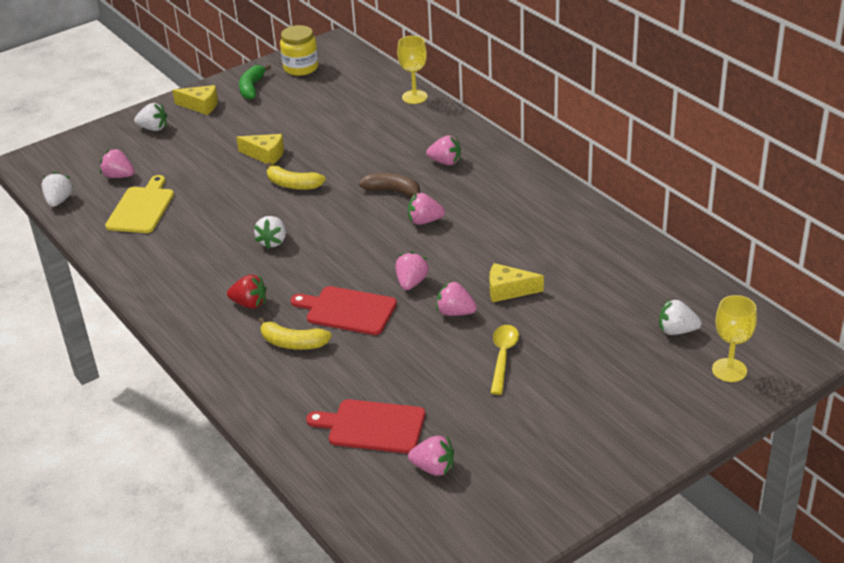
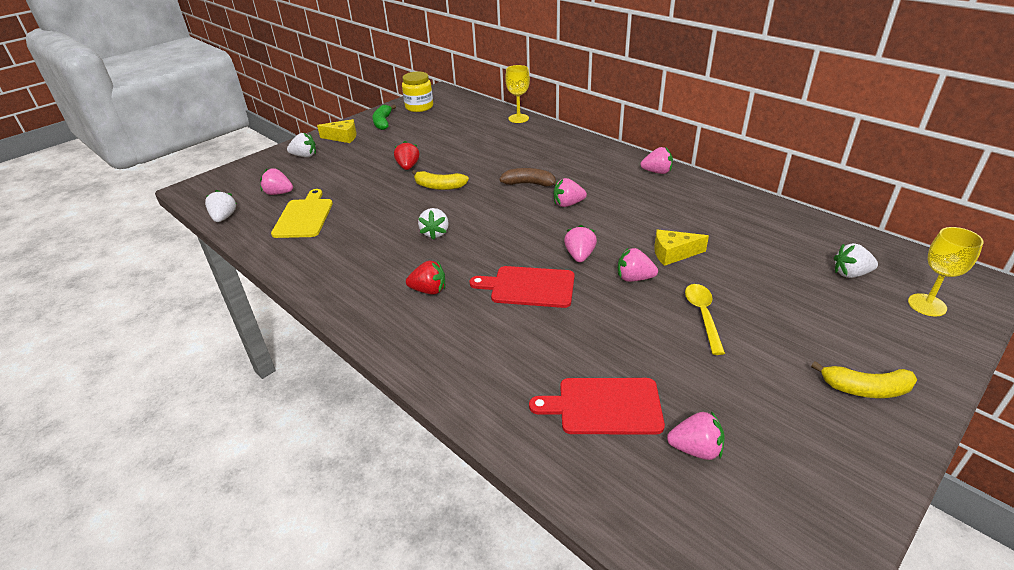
camera: 10 degrees left, 0 degrees up
yellow cheese [236,134,284,165] -> red strawberry [394,141,419,170]
yellow banana [258,317,332,350] -> yellow banana moved to [811,361,917,398]
pink strawberry [426,135,461,165] -> pink strawberry moved to [640,147,673,174]

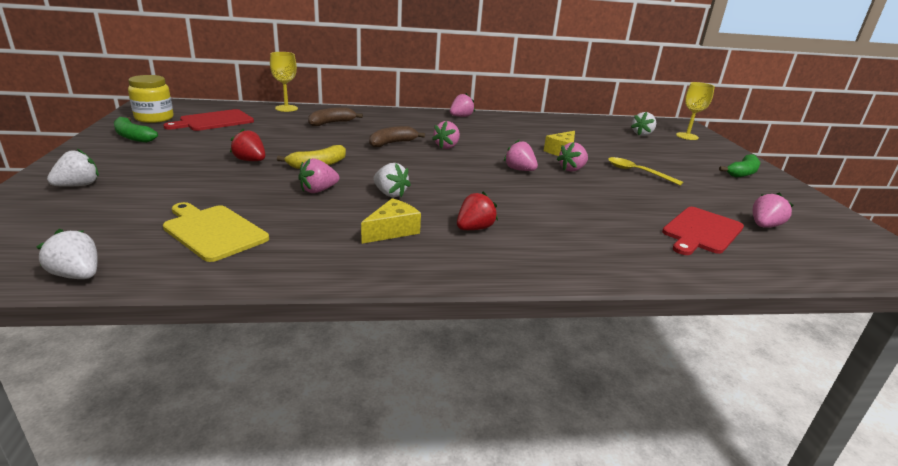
camera: 55 degrees left, 10 degrees down
pink strawberry [260,168,293,195] -> pink strawberry moved to [298,158,339,193]
yellow cheese [317,119,357,143] -> yellow cheese moved to [361,198,421,244]
red cutting board [470,266,575,308] -> red cutting board moved to [164,109,254,131]
yellow banana [811,361,917,398] -> green banana [719,154,760,177]
none -> brown banana [308,107,363,126]

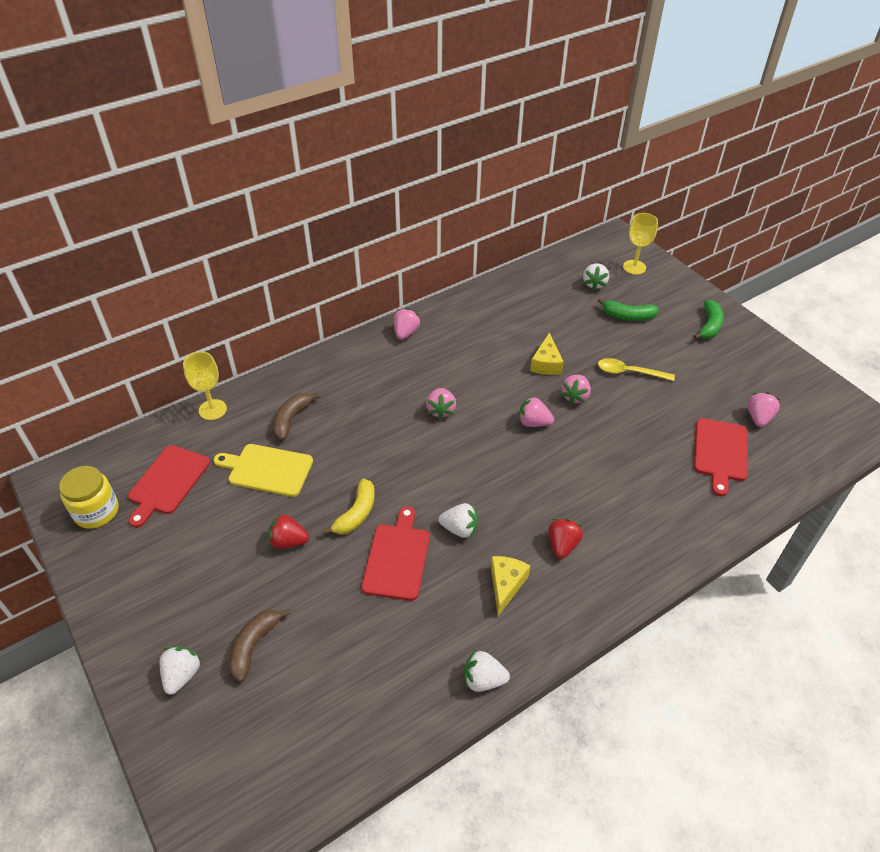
camera: 25 degrees left, 20 degrees up
white strawberry [36,229,98,279] -> white strawberry moved to [464,650,510,692]
green banana [114,117,158,143] -> green banana moved to [597,298,659,321]
yellow cutting board [163,202,269,262] -> yellow cutting board moved to [214,444,313,497]
pink strawberry [298,158,339,193] -> red cutting board [361,506,430,601]
brown banana [369,126,425,147] -> brown banana moved to [228,609,291,682]

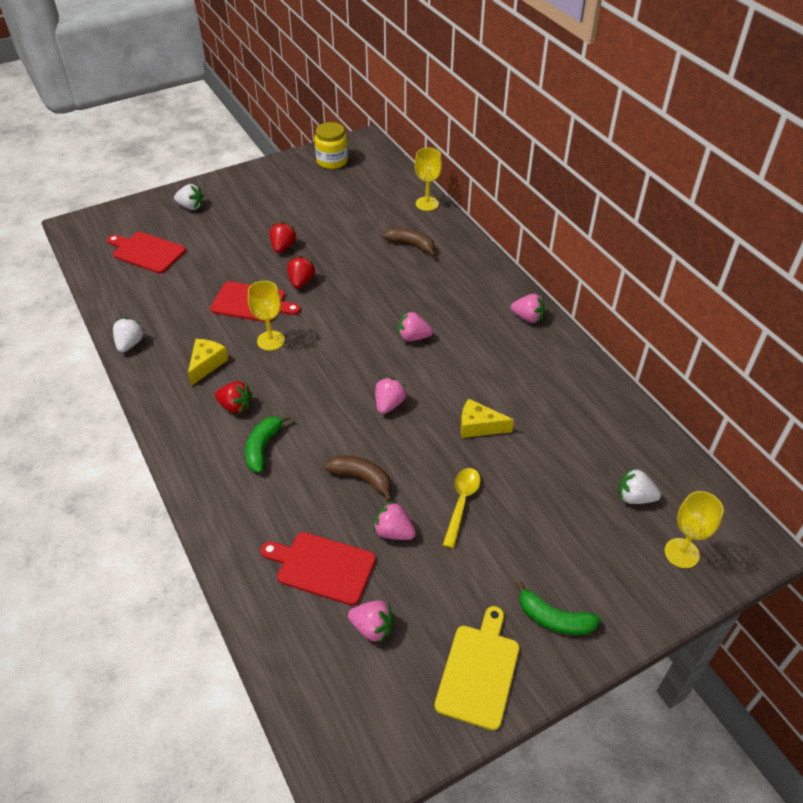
camera: 95 degrees right, 0 degrees up
red cutting board [128,445,210,528] -> red cutting board moved to [107,232,186,273]
yellow cutting board [214,444,313,497] -> yellow cutting board moved to [434,606,519,731]
brown banana [228,609,291,682] -> brown banana moved to [325,456,392,502]
yellow banana [322,479,375,535] -> red strawberry [287,256,315,288]
white strawberry [438,503,478,538] -> yellow goblet [248,281,285,351]
yellow cheese [491,556,530,616] -> yellow cheese turned 90 degrees counterclockwise [188,339,228,386]
pink strawberry [560,375,591,405] -> pink strawberry moved to [373,501,416,540]
green banana [597,298,659,321] -> green banana moved to [245,414,291,473]

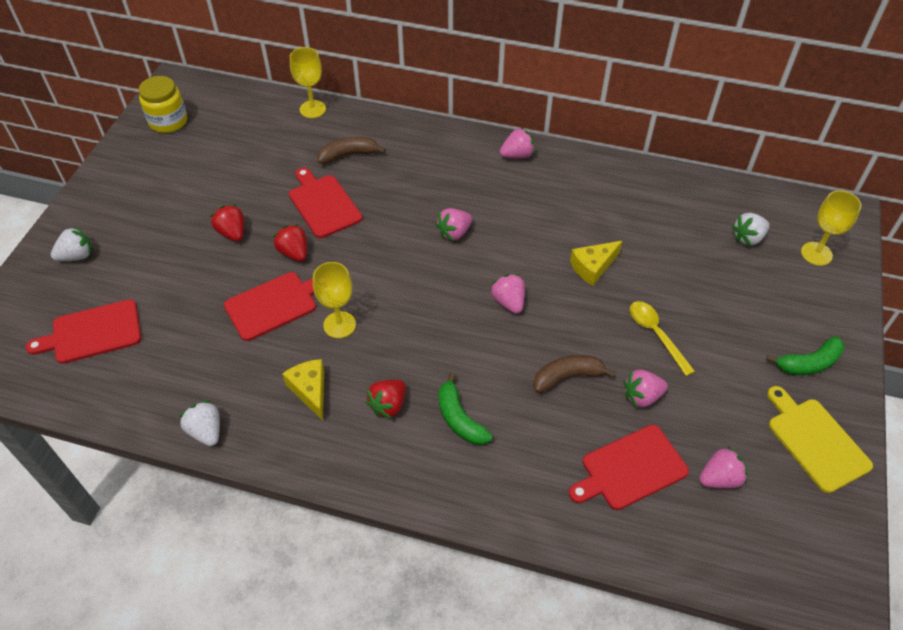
camera: 45 degrees left, 5 degrees up
red strawberry [215,381,252,413] -> red strawberry turned 150 degrees clockwise [366,380,406,419]
none -> red cutting board [289,168,362,238]

